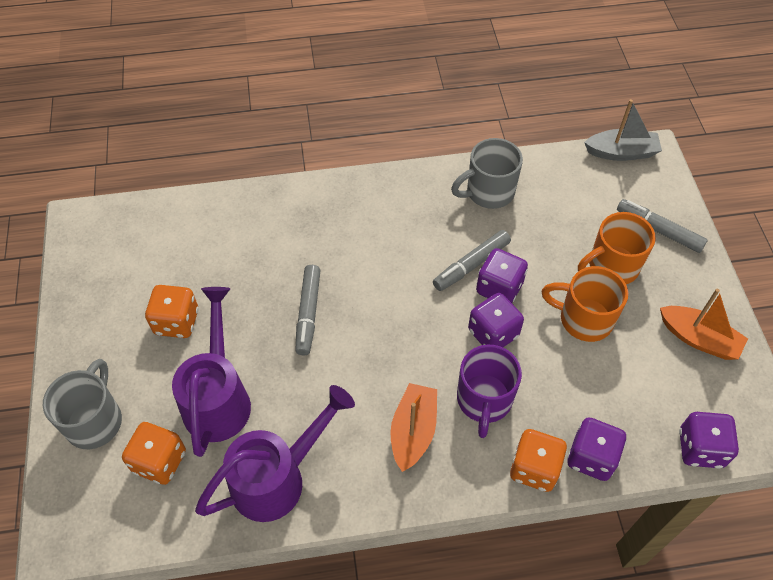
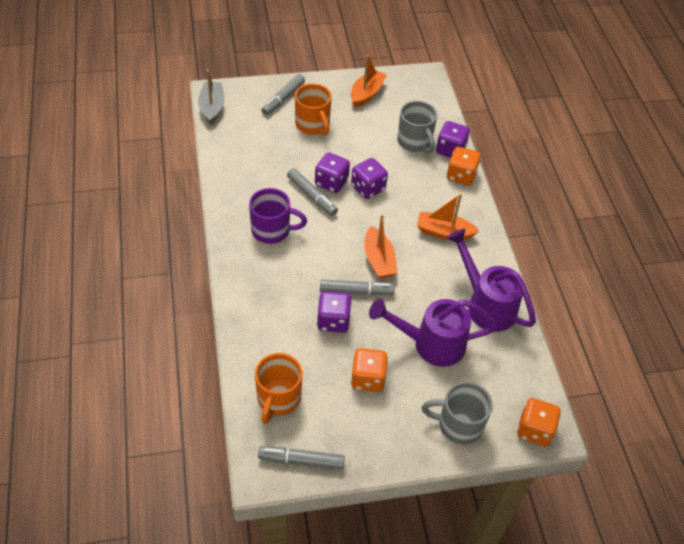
camera: 95 degrees left, 5 degrees down
orange dice [122,422,186,485] -> orange dice moved to [517,398,561,446]
grey mug [451,138,523,209] -> grey mug moved to [397,101,437,153]
purple mug [457,345,522,438] -> purple mug moved to [249,188,307,244]
orange mug [542,266,628,342] -> orange mug moved to [255,353,302,424]
purple dice [679,412,739,469] -> purple dice moved to [317,291,352,333]
none -> grey marker [258,446,345,470]
none -> orange boat [364,214,398,279]

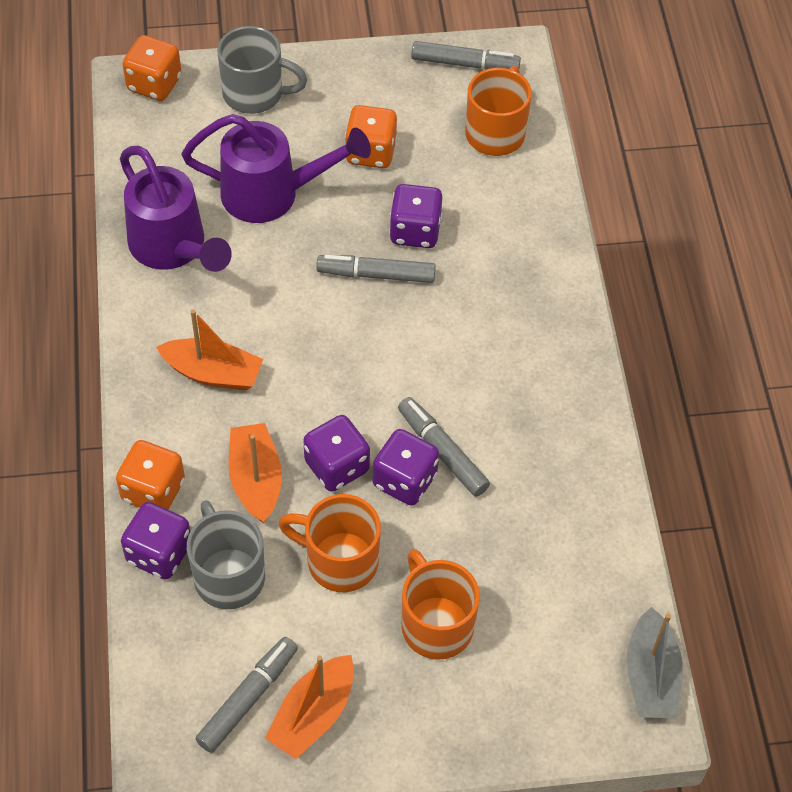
camera: 175 degrees left, 5 degrees up
purple mug [249,188,307,244] -> none
grey marker [261,74,305,115] -> grey marker moved to [195,637,298,753]
orange boat [364,214,398,279] -> orange boat moved to [228,423,282,523]
none -> orange mug [278,494,381,592]

